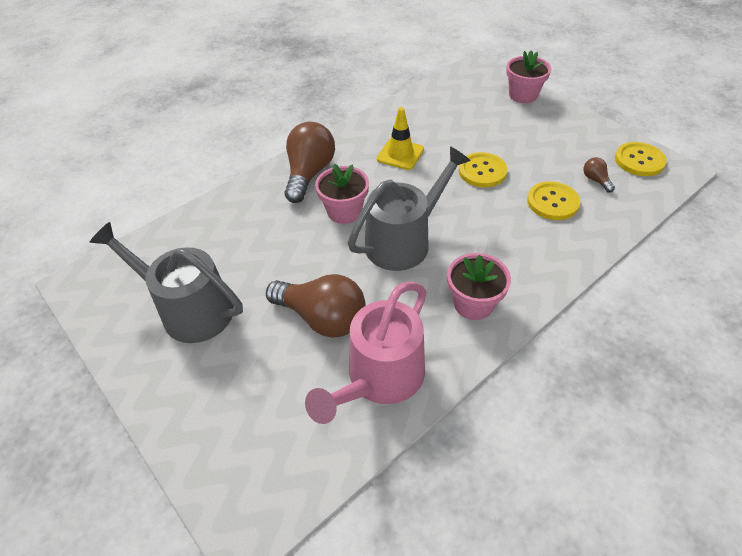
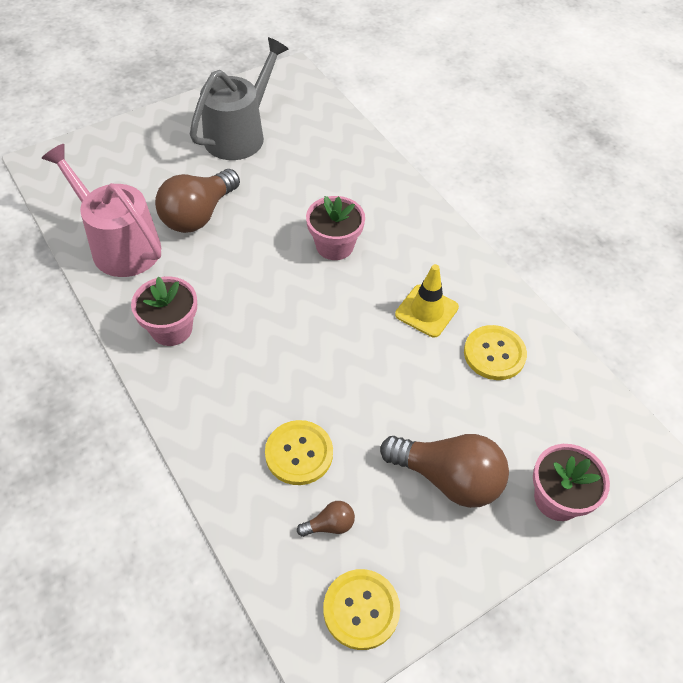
camera: 95 degrees right, 5 degrees up
brown light bulb [284,122,335,203] -> brown light bulb moved to [380,434,509,508]
grey watering can [348,146,471,271] -> none
yellow button [459,152,508,187] -> yellow button moved to [464,325,527,380]

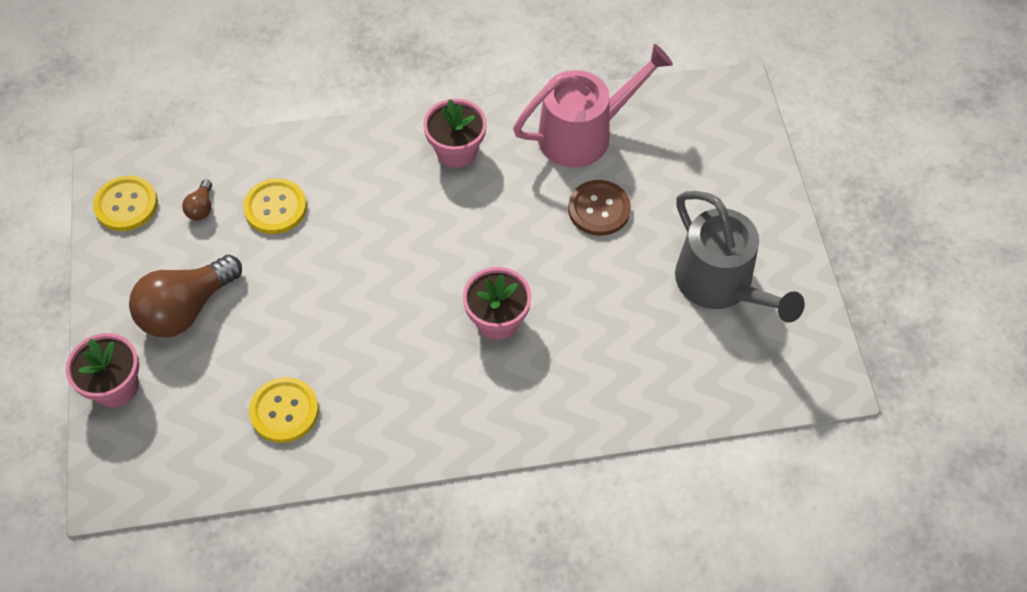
camera: 115 degrees right, 5 degrees up
brown light bulb [155,169,240,233] -> brown button [568,180,631,236]
yellow traffic cone [395,264,459,337] -> none

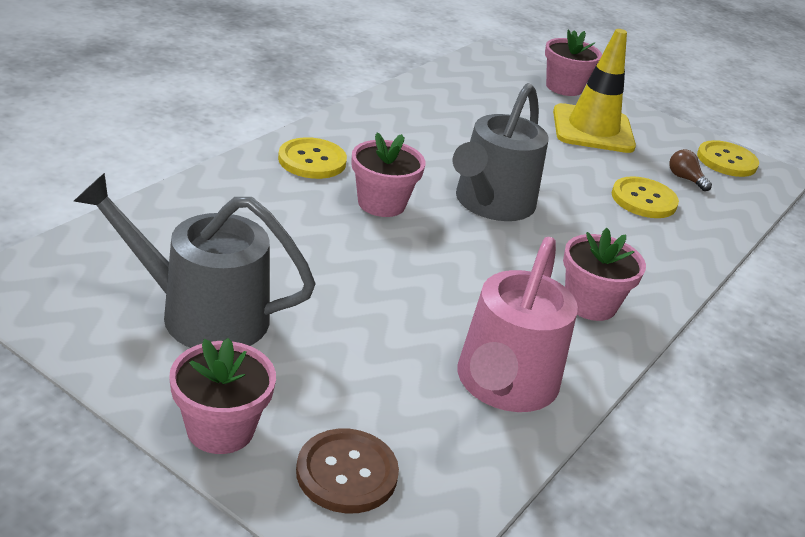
camera: 130 degrees right, 25 degrees down
brown light bulb [129,255,242,338] -> yellow traffic cone [553,29,636,153]
yellow button [249,377,319,443] -> yellow button moved to [278,137,347,179]
brown button [568,180,631,236] -> brown button moved to [296,429,399,513]
none -> pink flower pot [169,338,276,454]
none -> grey watering can [453,83,549,221]

